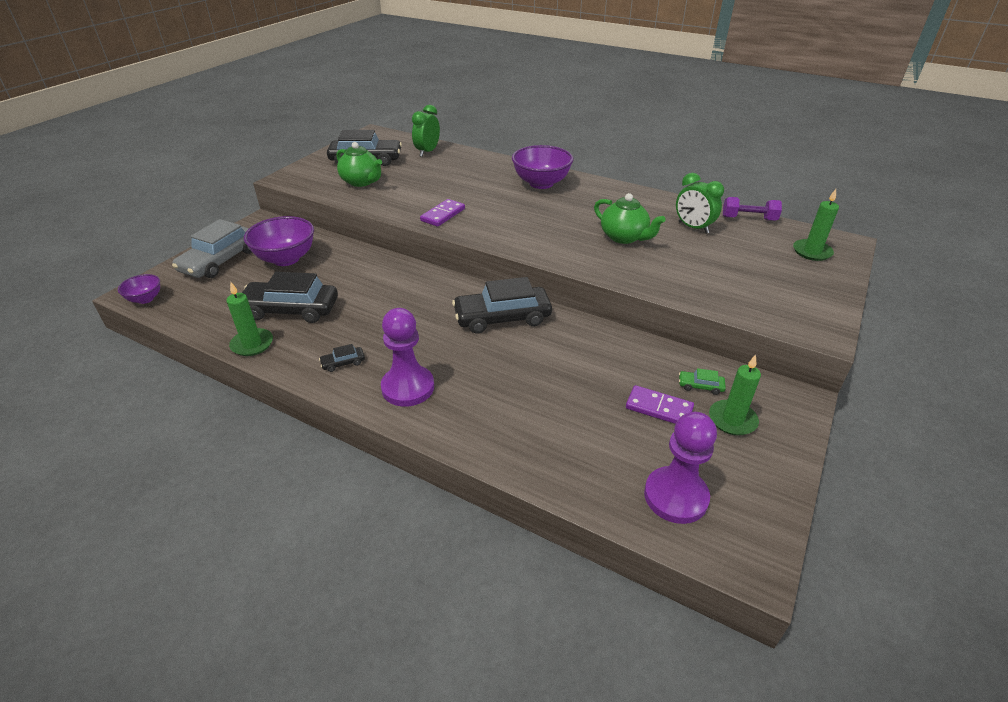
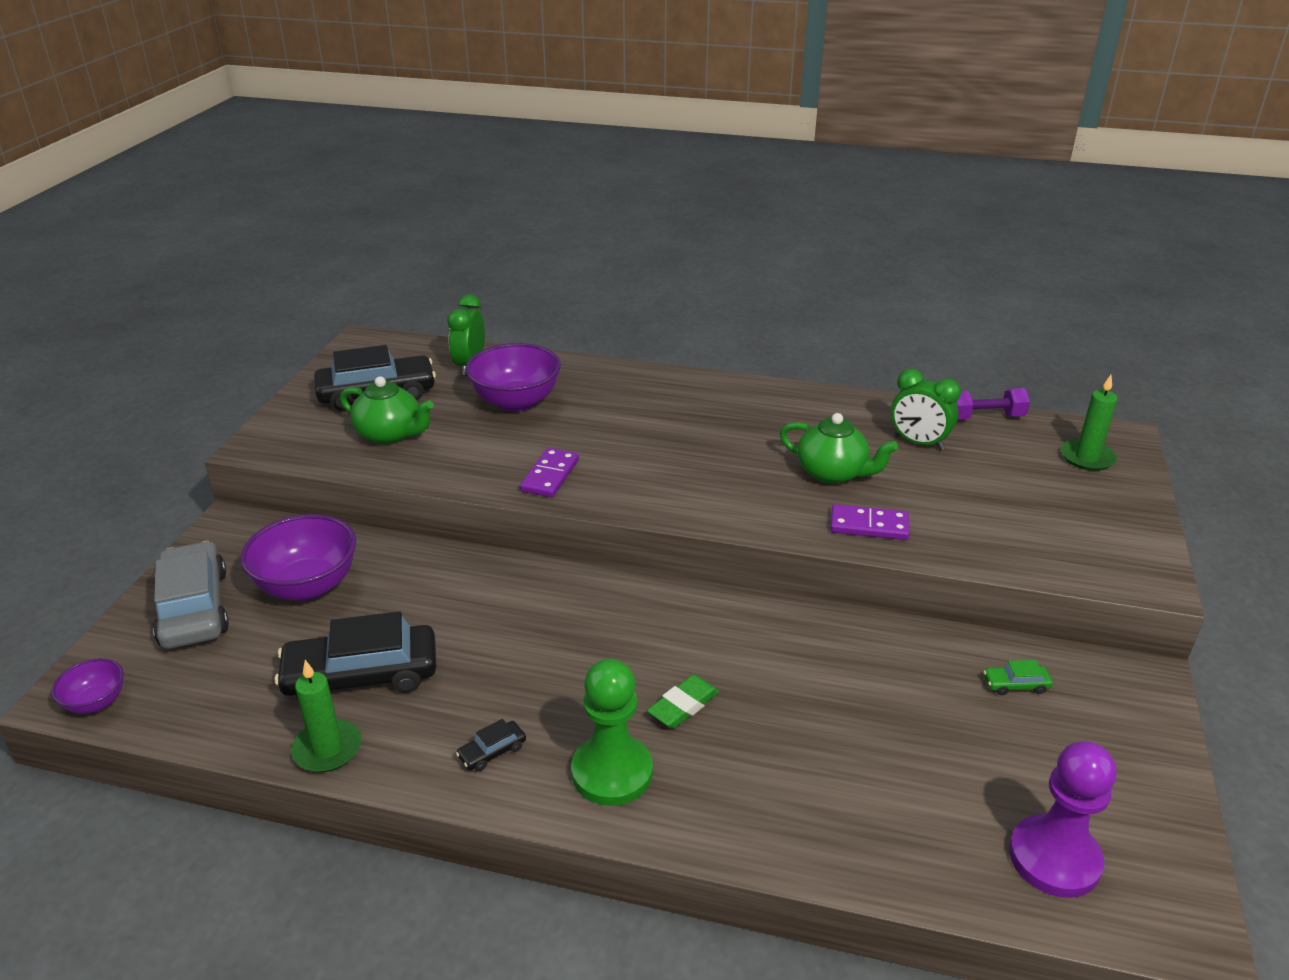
camera: 15 degrees left, 5 degrees down
grey car [172,219,252,278] -> grey car turned 150 degrees clockwise [153,541,229,649]
purple pawn [381,308,434,407] -> green pawn [571,659,653,806]
black car [452,277,552,334] -> none
purple bowl [512,145,573,189] -> purple bowl moved to [466,343,561,412]
purple domino [626,385,694,424] -> purple domino moved to [830,504,910,540]
green candle [709,355,761,436] -> none
none -> green eraser [647,674,720,728]

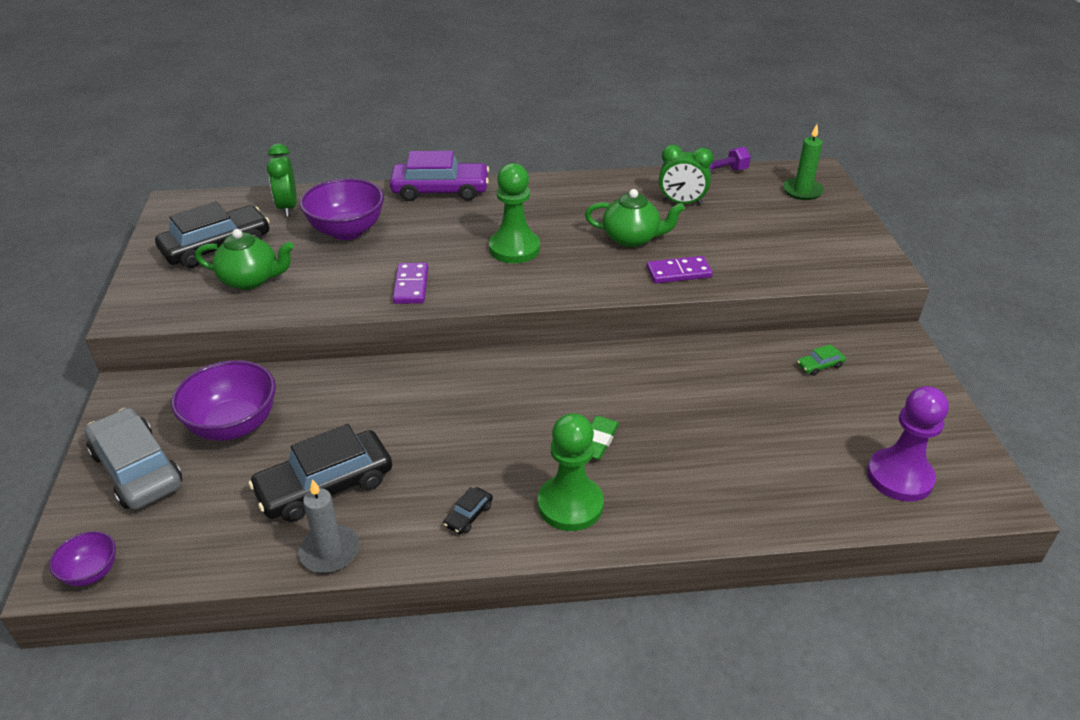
camera: 20 degrees left, 5 degrees up
green candle [291,660,362,772] -> grey candle [299,479,359,573]
none -> purple car [390,151,489,201]
none -> green pawn [489,163,540,263]

